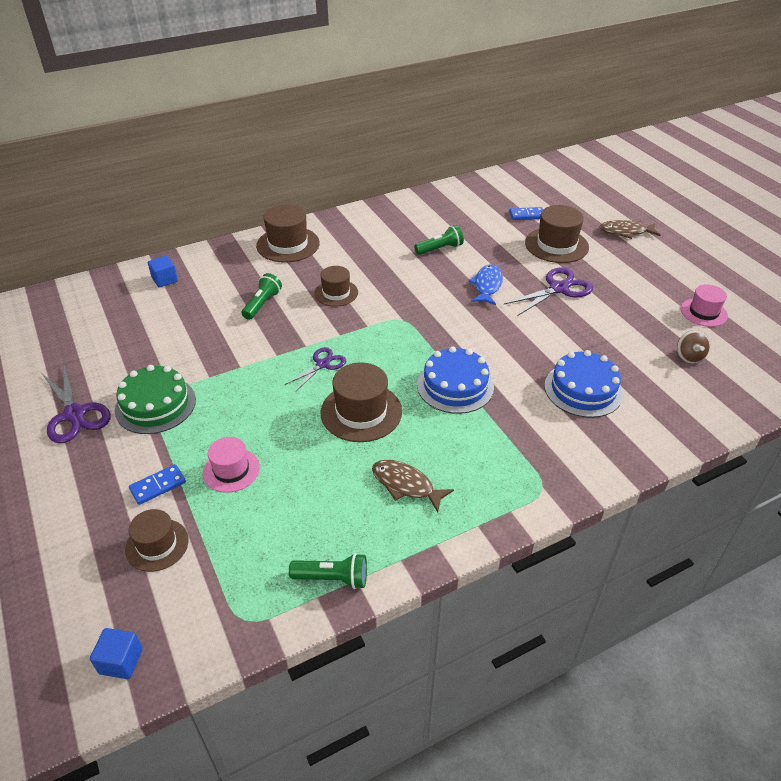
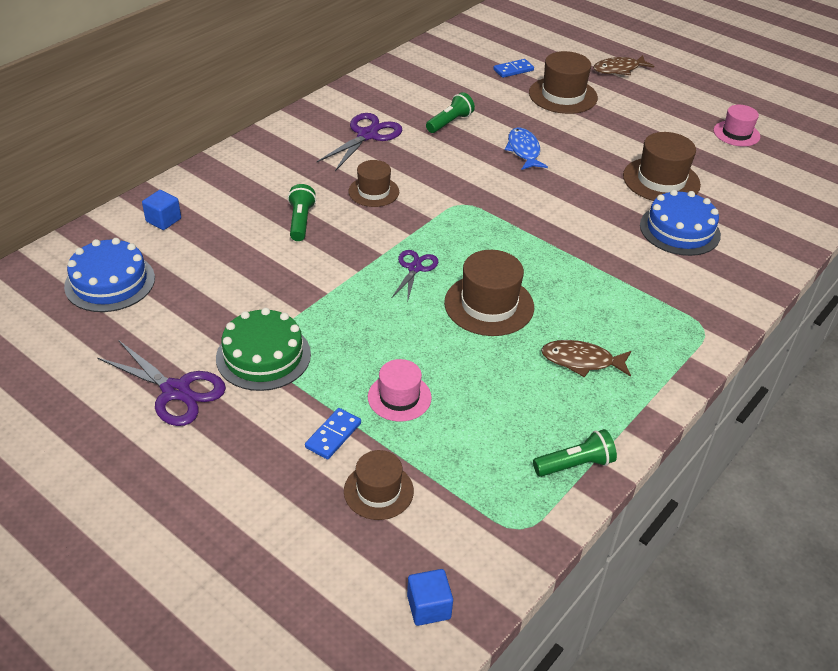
camera: 25 degrees left, 0 degrees up
brown hat [256,204,320,263] -> brown hat moved to [623,132,701,201]
blue cake [417,346,494,414] -> blue cake moved to [64,238,155,312]
purple scissors [504,267,593,316] -> purple scissors moved to [317,113,402,171]
brown spinning top [677,330,710,364] -> none

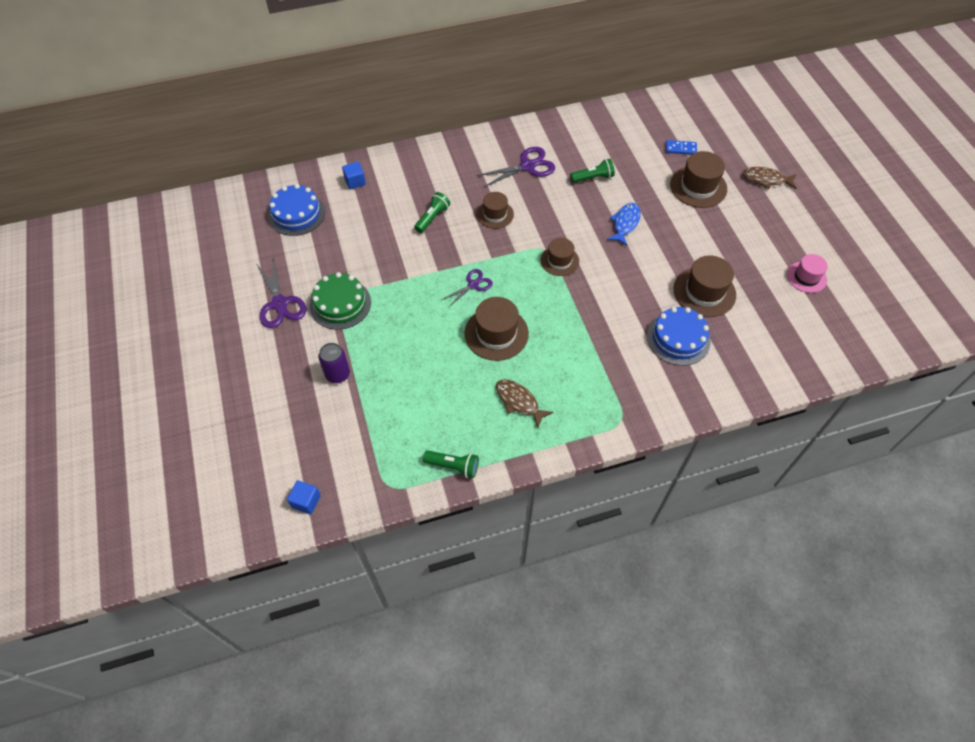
camera: 35 degrees right, 15 degrees up
blue domino [305,408,361,460] -> purple can [319,343,350,383]
brown hat [344,450,414,520] -> brown hat moved to [541,238,579,276]
pink hat [368,359,432,422] -> none

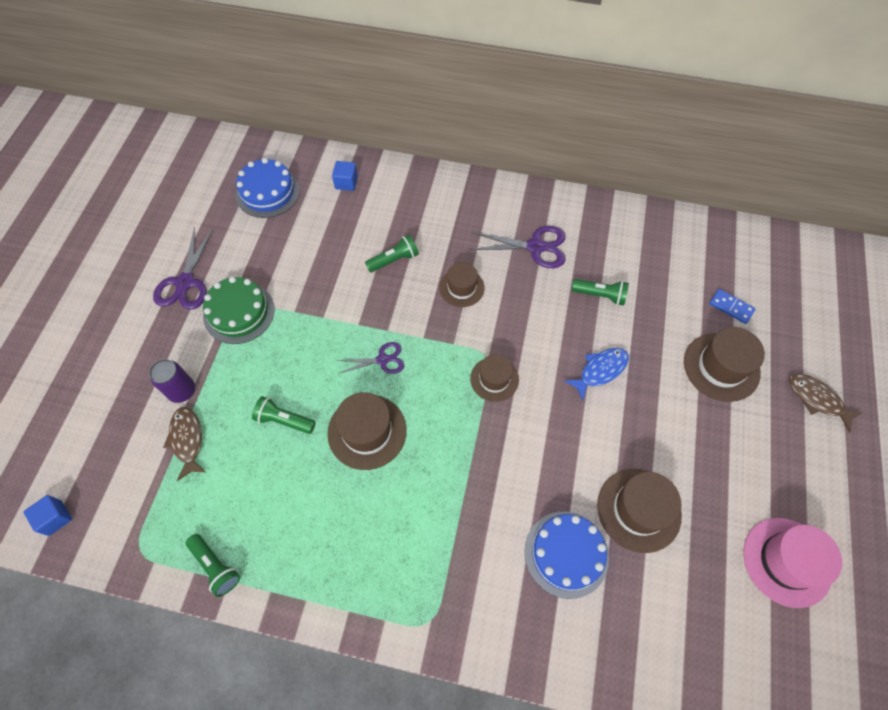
camera: 30 degrees right, 5 degrees up
brown fish [496,380,554,428] -> brown fish moved to [163,407,206,481]
pink hat [787,254,828,293] -> pink hat [743,518,842,608], size x1.56
none -> green flashlight [252,396,315,434]

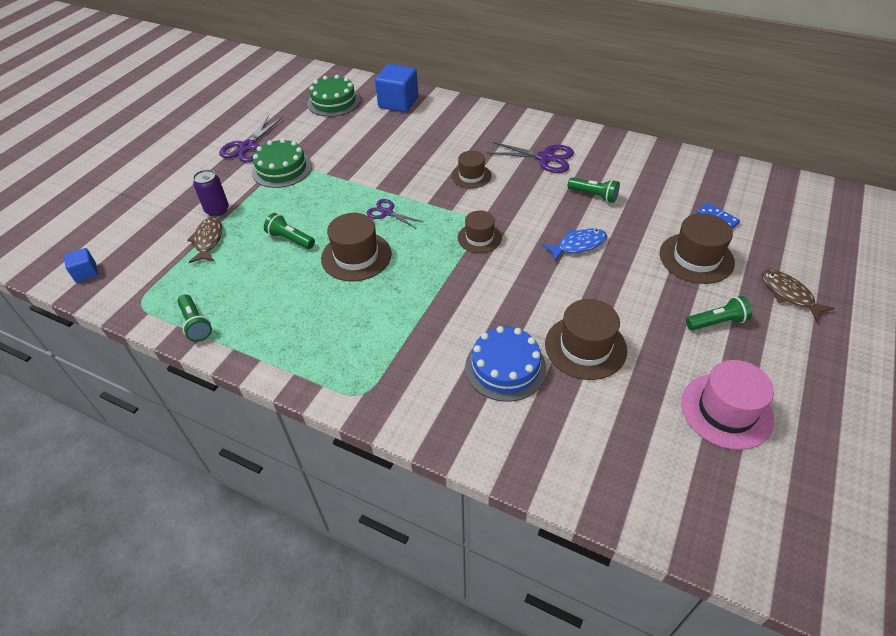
camera: 15 degrees right, 15 degrees down
blue cake [236,158,300,218] -> green cake [307,75,360,117]
blue cube [332,161,358,191] -> blue cube [375,64,418,112], size x1.88
purple scissors [337,342,404,374] -> purple scissors turned 150 degrees counterclockwise [367,199,423,228]
green flashlight [365,235,419,272] -> green flashlight moved to [686,296,752,330]

